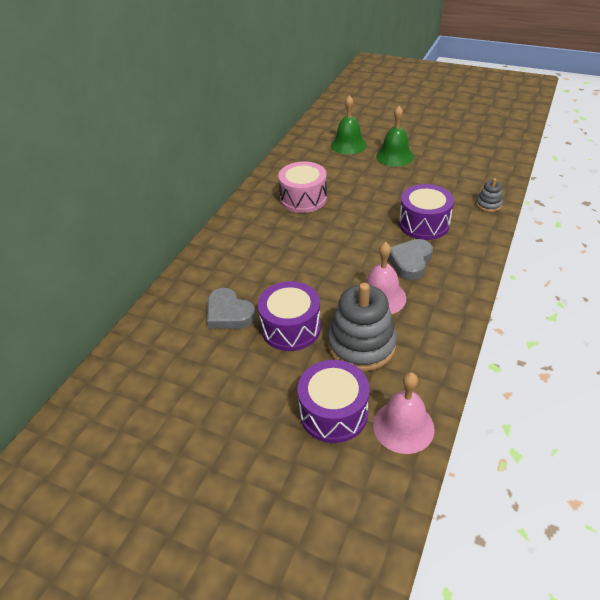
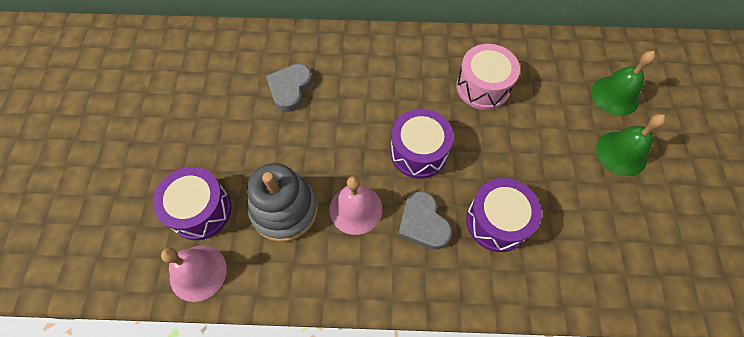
camera: 65 degrees right, 20 degrees up
purple drum [258,281,321,351] -> purple drum moved to [390,109,454,179]
grey heart [388,239,433,280] -> grey heart turned 120 degrees counterclockwise [398,191,452,250]
grey stacking toy [476,178,503,212] -> none

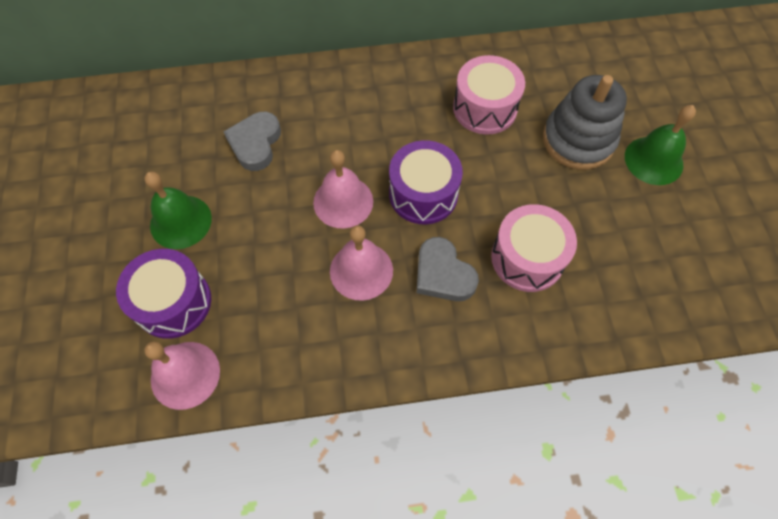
camera: 10 degrees left, 0 degrees up
grey stacking toy [247,163,318,242] -> grey stacking toy moved to [543,75,627,170]
purple drum [466,178,541,252] -> pink drum [491,204,577,292]
green bell [591,51,656,116] -> green bell moved to [144,172,212,249]
none -> pink bell [313,150,373,228]

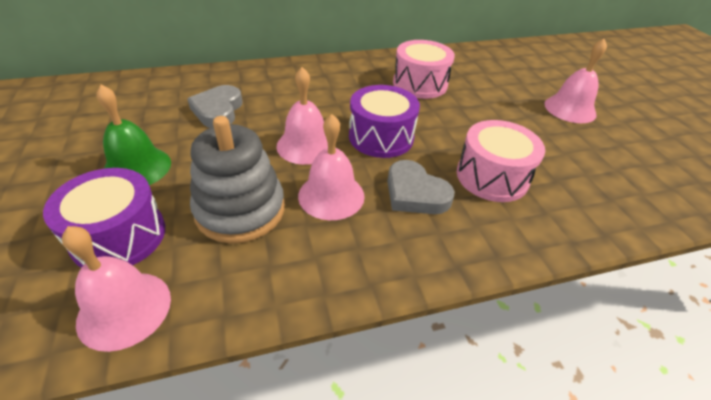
camera: 10 degrees left, 20 degrees down
grey stacking toy [543,75,627,170] -> grey stacking toy moved to [190,116,285,243]
green bell [625,105,696,185] -> pink bell [545,39,607,123]

